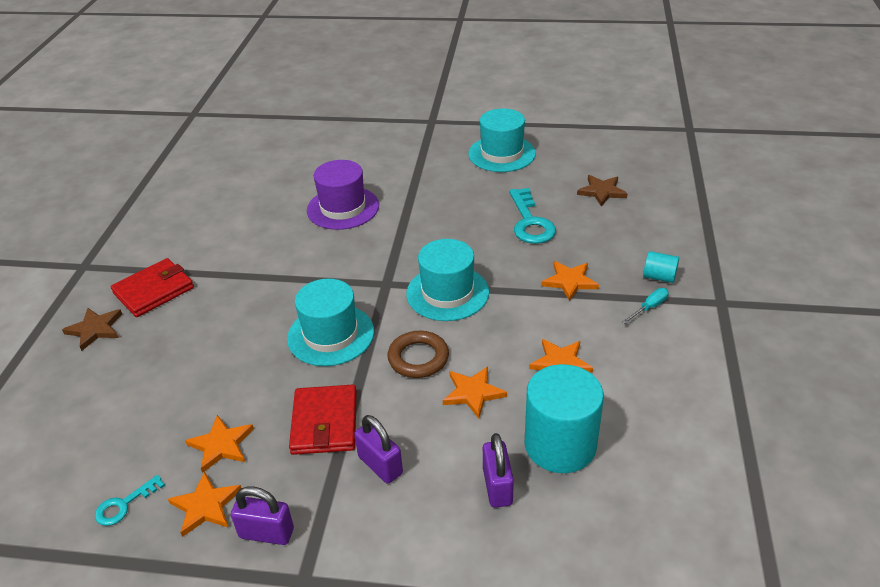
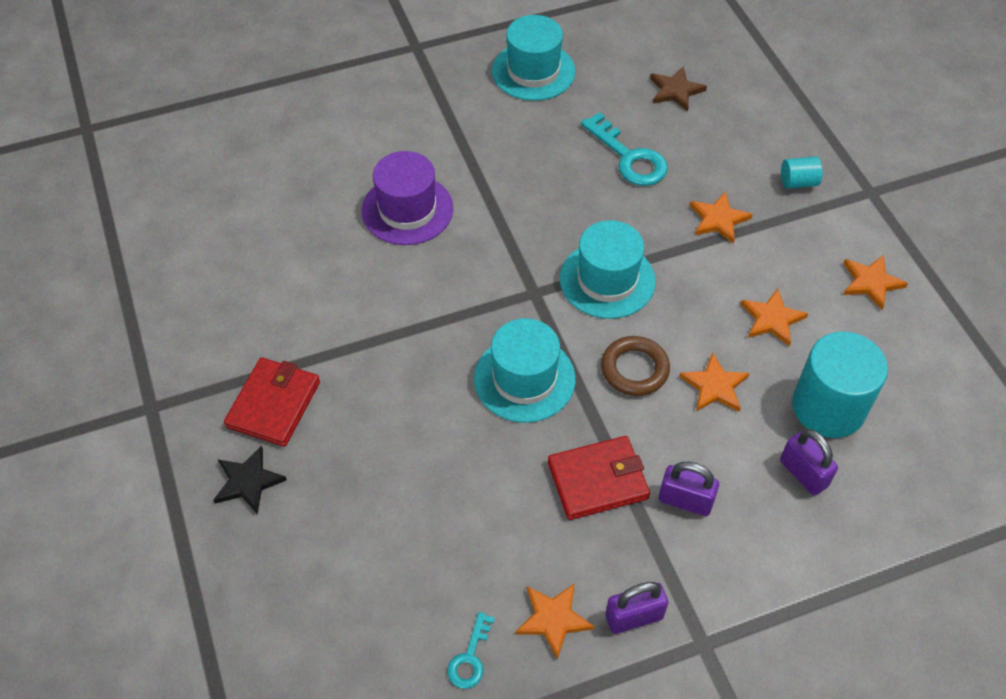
camera: 30 degrees left, 15 degrees up
brown star [62,308,122,351] -> black star [213,445,287,515]
orange star [185,415,254,473] -> orange star moved to [843,255,908,310]
red wallet [289,385,357,455] -> red wallet turned 75 degrees counterclockwise [548,436,650,520]
turquoise screwdriver [622,288,669,324] -> none

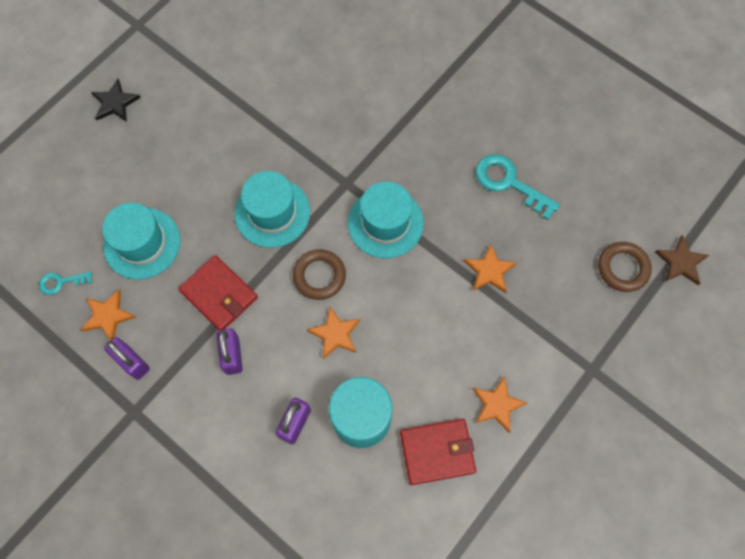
camera: 60 degrees right, 15 degrees up
red wallet [224,357,320,447] -> red wallet moved to [400,419,476,485]
purple hat [362,151,453,245] -> none
turquoise hat [492,15,576,101] -> turquoise hat moved to [102,203,181,279]
turquoise key [581,112,668,186] -> turquoise key turned 105 degrees clockwise [476,154,560,220]
brown star [650,66,707,111] -> brown star moved to [655,235,709,285]
orange star [741,288,808,347] -> none
turquoise cylinder [781,156,822,189] -> none
none -> brown ring [598,242,652,292]

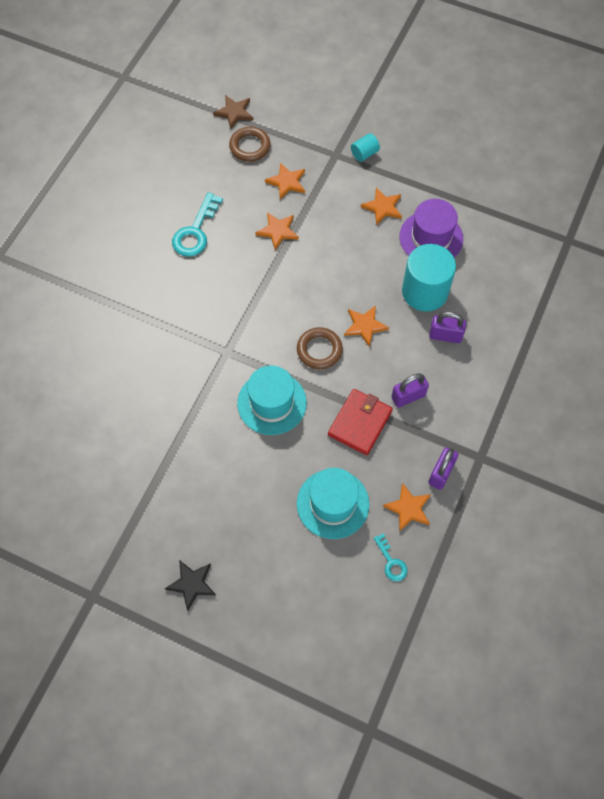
camera: 105 degrees left, 5 degrees down
turquoise hat [348,181,424,258] -> none
red wallet [400,419,476,485] -> purple hat [399,199,463,258]
none -> orange star [265,162,305,199]
none -> turquoise cylinder [351,133,380,162]

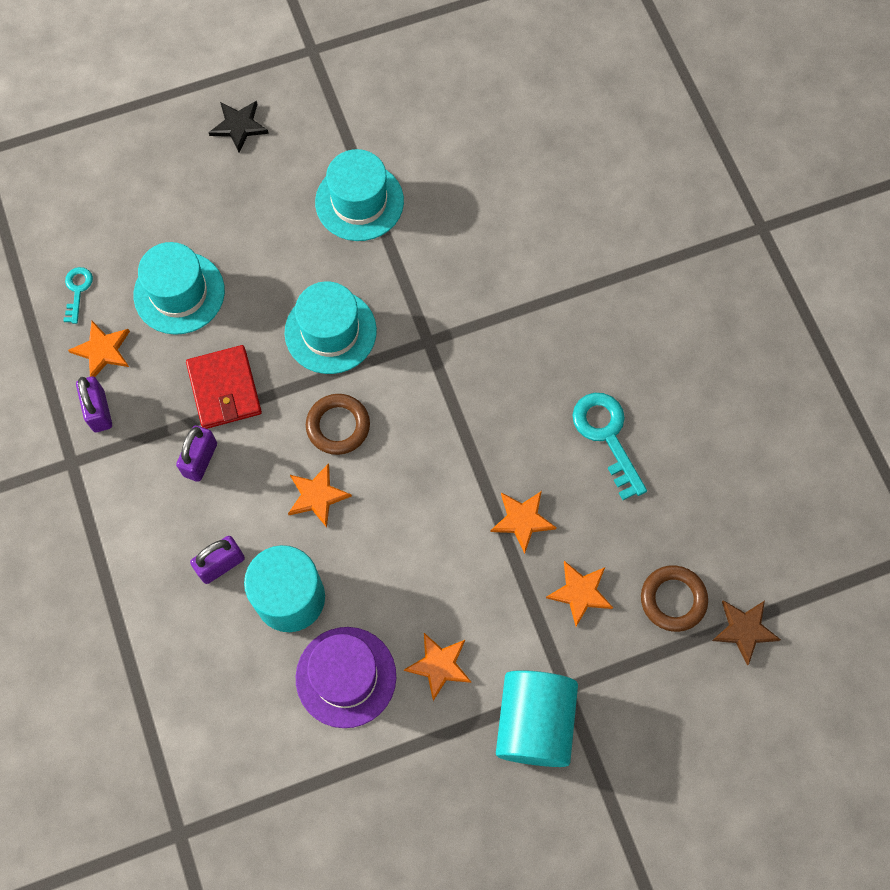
camera: 135 degrees right, 5 degrees up
turquoise cylinder [351,133,380,162] -> turquoise cylinder [496,670,578,767], size x2.20
turquoise key [374,533,408,581] -> turquoise key turned 75 degrees clockwise [64,267,93,324]
none -> turquoise hat [315,149,404,241]

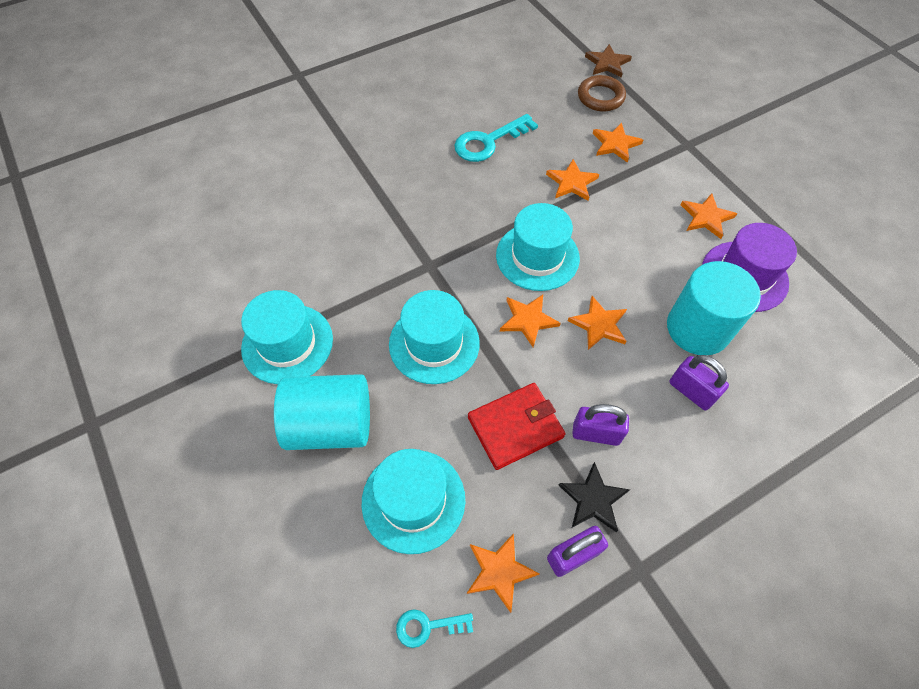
camera: 100 degrees left, 10 degrees down
black star [208,101,269,153] -> black star moved to [559,462,630,532]
brown ring [306,394,370,455] -> orange star [500,295,561,347]
turquoise cylinder [496,670,578,767] -> turquoise cylinder moved to [274,374,370,450]
none -> turquoise hat [496,203,580,291]

